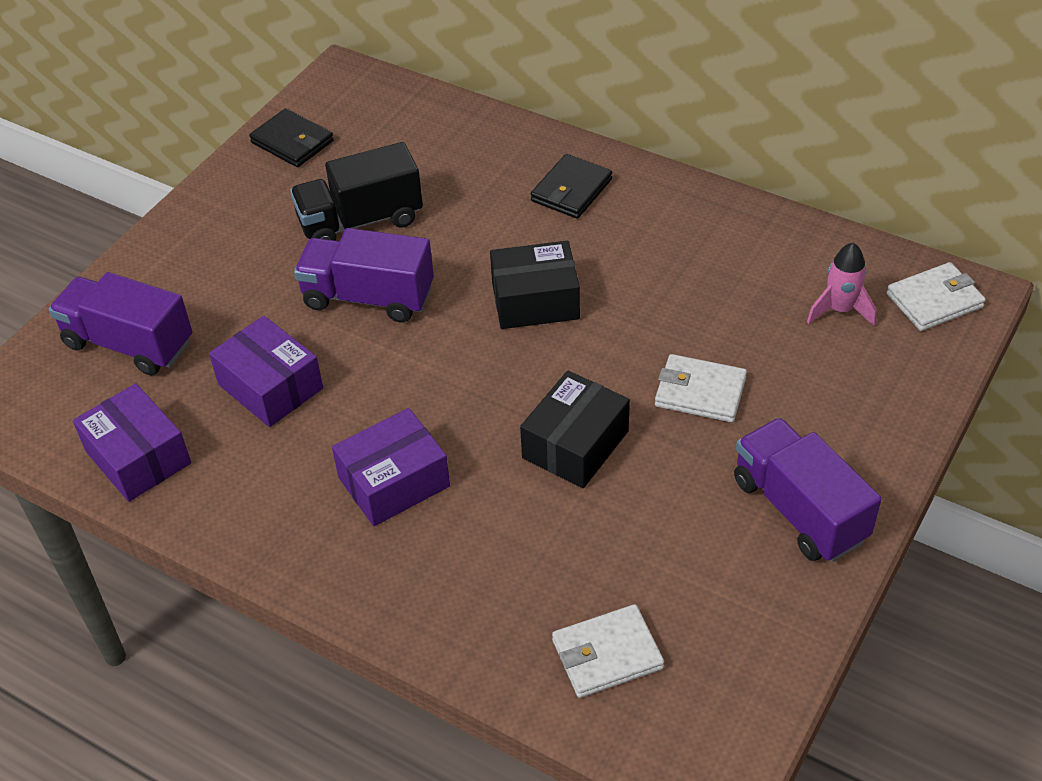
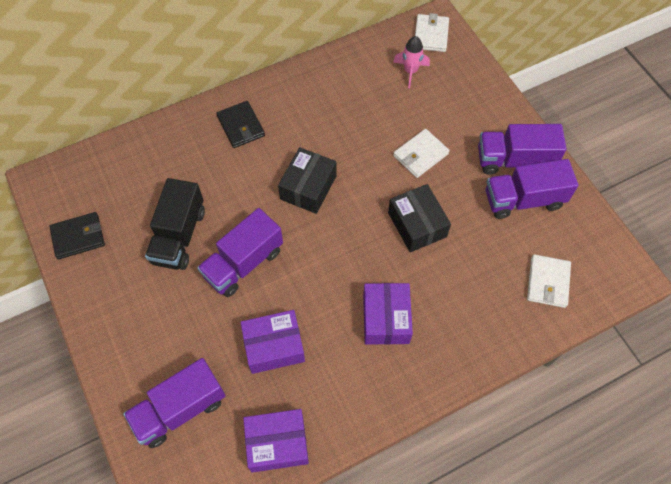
camera: 60 degrees left, 15 degrees up
none -> purple truck [486,159,579,219]

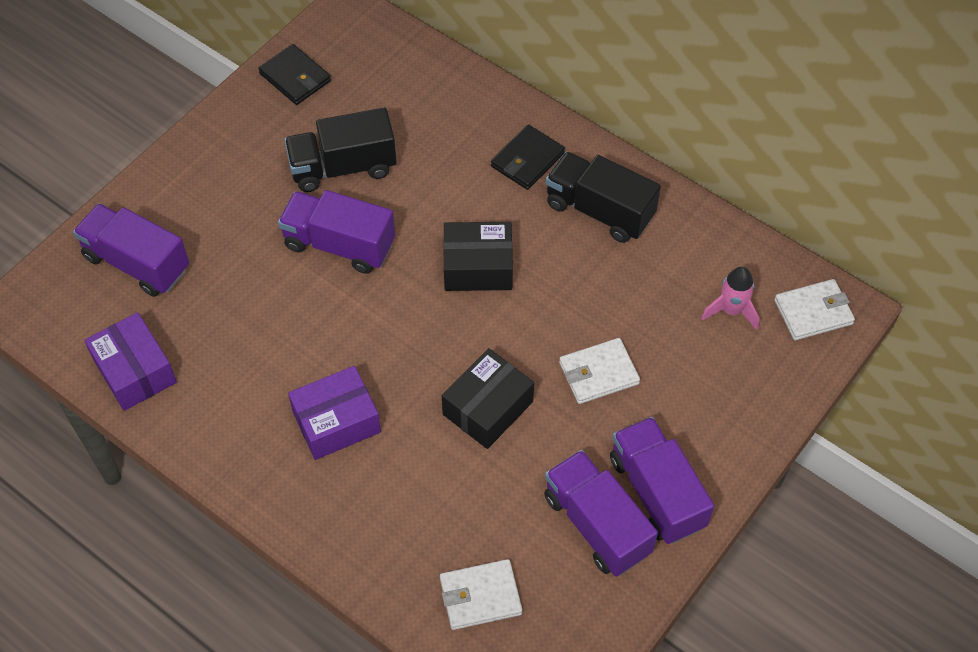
camera: 65 degrees right, 5 degrees down
purple box [240,310,305,374] -> none
white wallet [393,129,450,178] -> white wallet turned 45 degrees counterclockwise [559,338,640,404]
none -> black truck [546,151,661,243]

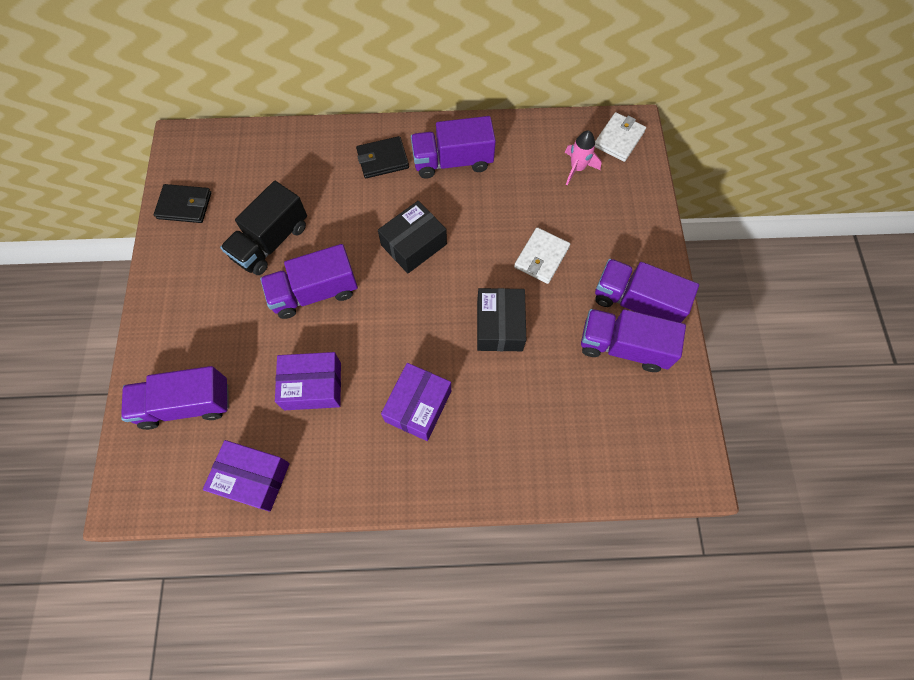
camera: 40 degrees left, 10 degrees up
white wallet [440,559,522,630] -> none
black wallet [491,124,565,190] -> black wallet turned 75 degrees clockwise [356,136,409,178]
black truck [546,151,661,243] -> purple truck [411,116,496,179]
none -> purple box [275,352,341,410]

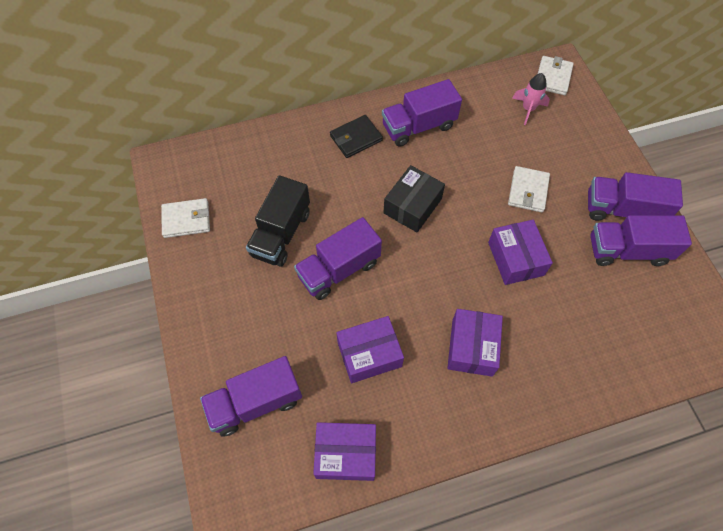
camera: 15 degrees left, 5 degrees down
black wallet [154,184,211,223] -> white wallet [161,198,210,238]
black box [477,288,526,351] -> purple box [488,220,553,285]

